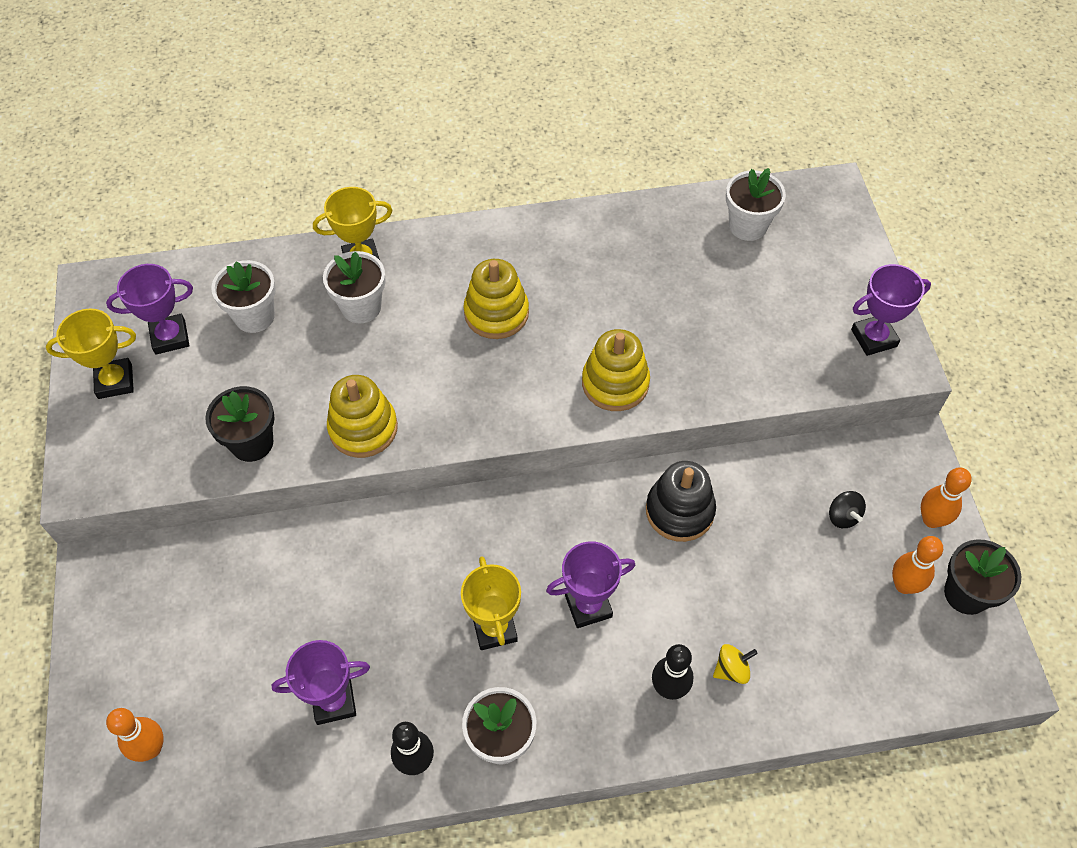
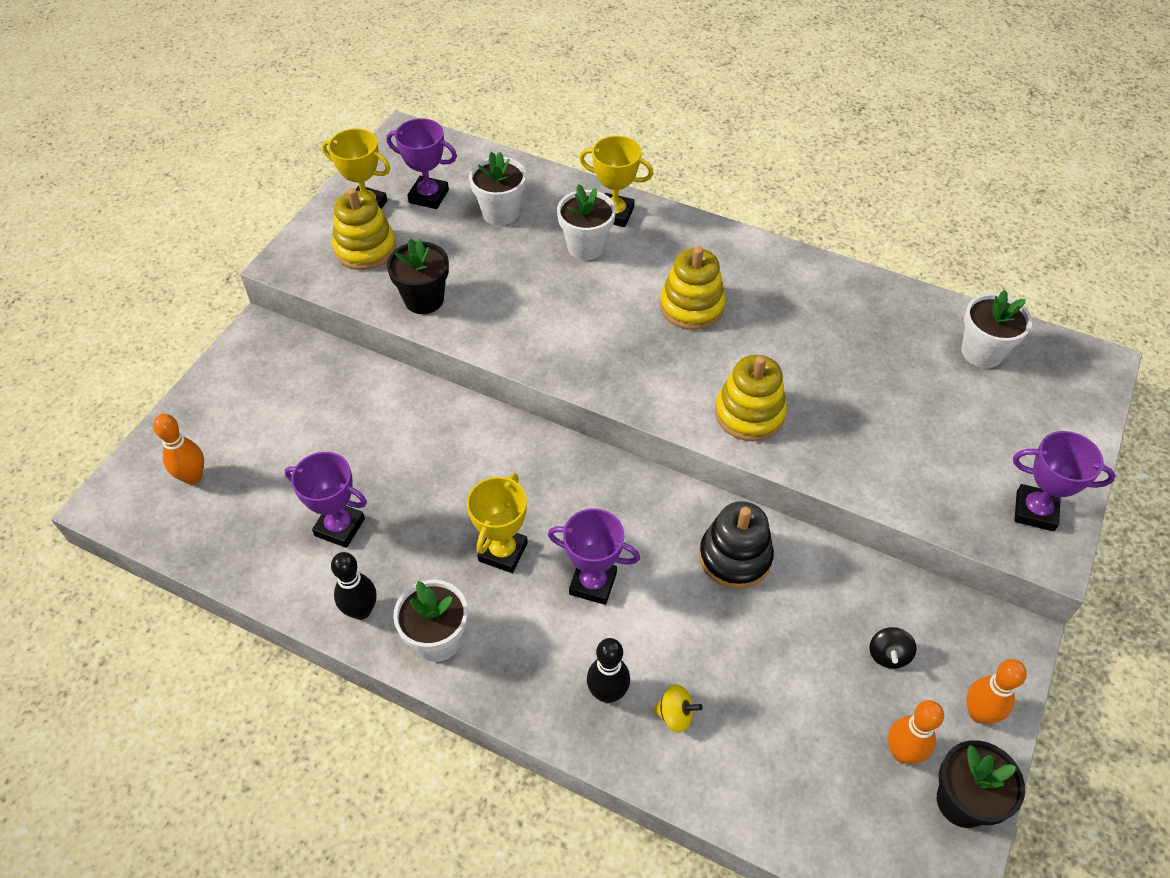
camera: 35 degrees right, 5 degrees down
yellow stacking toy [327,375,398,458] -> yellow stacking toy moved to [332,188,396,270]

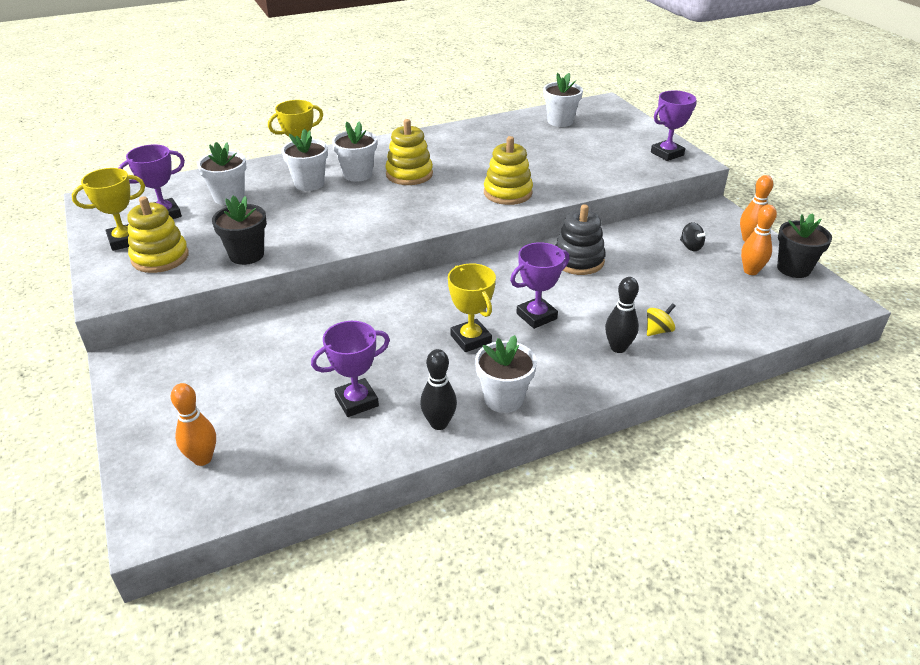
camera: 50 degrees left, 15 degrees down
none -> white flower pot [332,121,377,182]

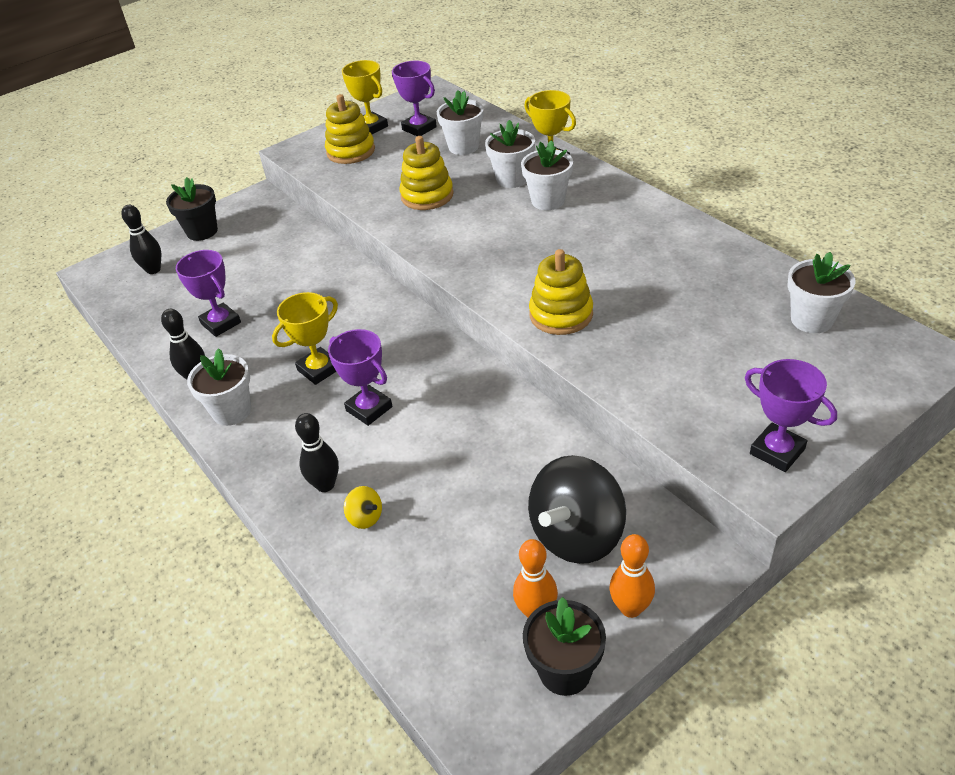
camera: 80 degrees right, 5 degrees up
orange bowling pin [171,383,216,466] -> black bowling pin [121,205,161,274]
black flower pot [212,196,267,265] -> black flower pot moved to [166,177,218,241]
yellow stacking toy [385,119,433,185] -> yellow stacking toy moved to [399,136,454,210]
black stacking toy [555,204,606,275] -> none
black spinning top [680,222,708,251] -> black spinning top [528,455,626,564], size x2.40

